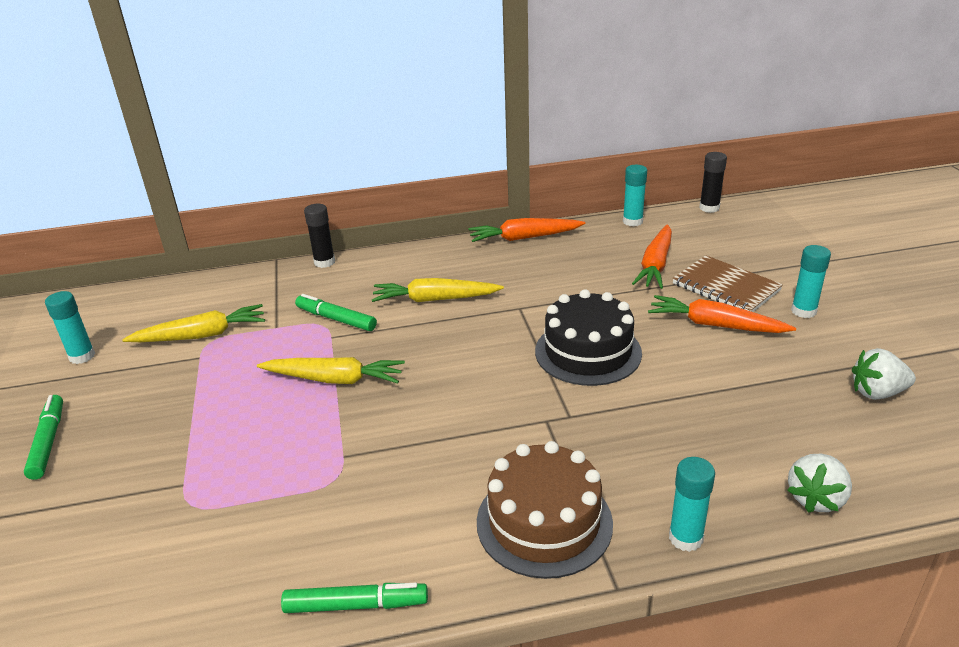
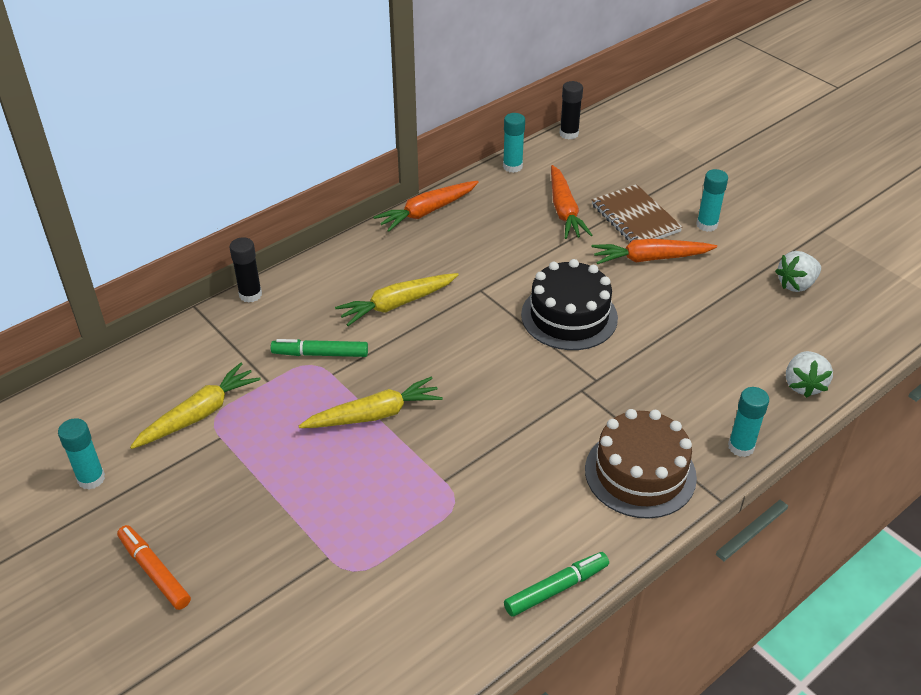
camera: 30 degrees left, 10 degrees up
green marker [24,395,63,480] -> orange marker [117,525,191,610]
brown notebook [672,255,783,312] -> brown notebook turned 45 degrees clockwise [592,184,683,242]

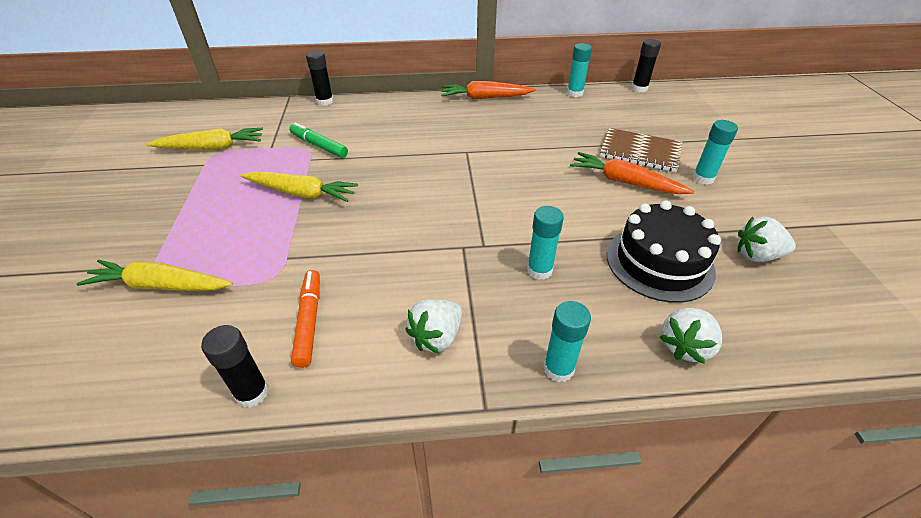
camera: 35 degrees right, 0 degrees up
turquoise glue stick [58,418,105,490] -> turquoise glue stick moved to [527,206,564,280]
orange marker [117,525,191,610] -> orange marker moved to [291,270,320,368]
yellow carrot [335,273,459,326] -> yellow carrot moved to [77,260,233,291]
green marker [504,552,609,617] -> black glue stick [201,325,269,408]
black cake [521,259,618,350] -> black cake moved to [607,201,721,303]
orange carrot [551,165,592,239] -> none
brown cake [585,409,697,519] -> white strawberry [405,299,462,354]
brown notebook [592,184,683,242] -> brown notebook turned 75 degrees counterclockwise [600,128,682,172]

